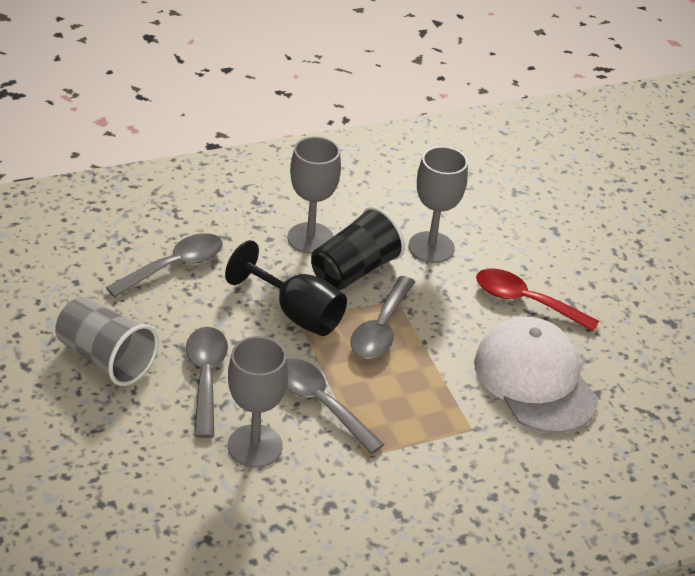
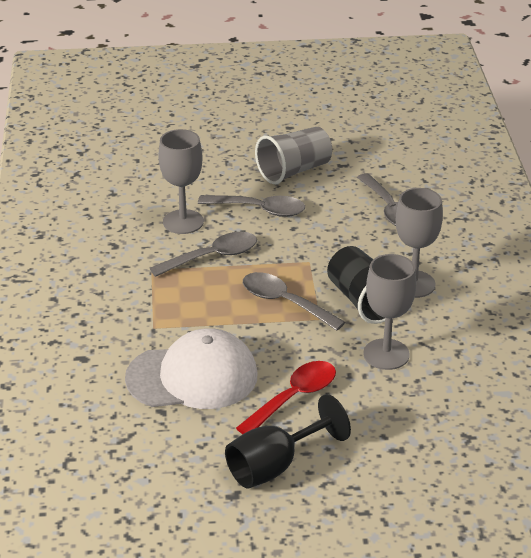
camera: 110 degrees right, 5 degrees down
black goblet [225,240,347,336] -> black goblet moved to [225,394,351,488]

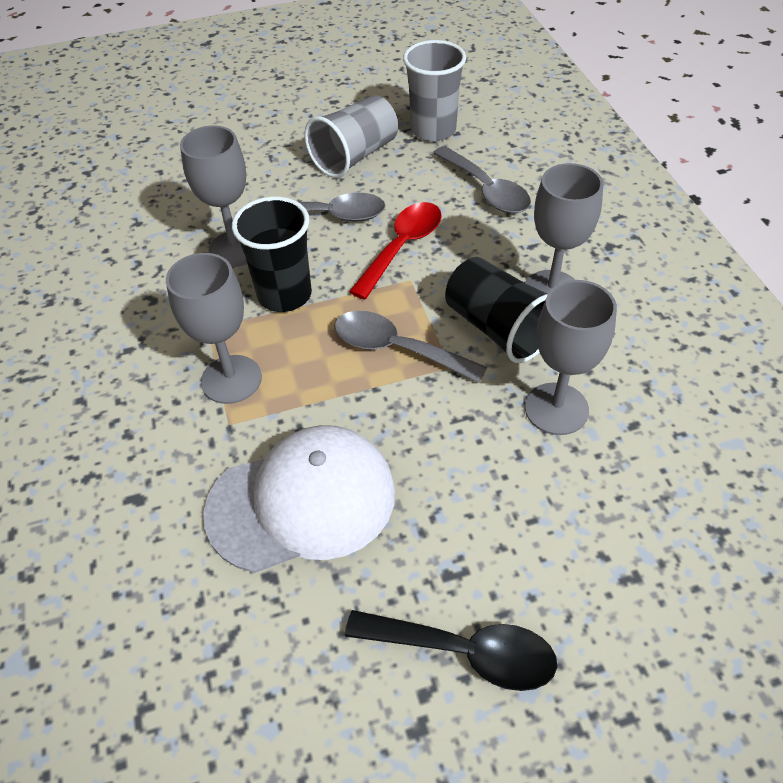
camera: 10 degrees left, 15 degrees up
grey spoon [150,232,257,277] -> black cup [232,196,312,312]
black goblet [225,394,351,488] -> black spoon [345,610,557,691]
red spoon [236,361,336,434] -> red spoon moved to [349,202,442,300]
none -> grey goblet [166,253,262,404]
none -> grey cup [403,40,466,142]

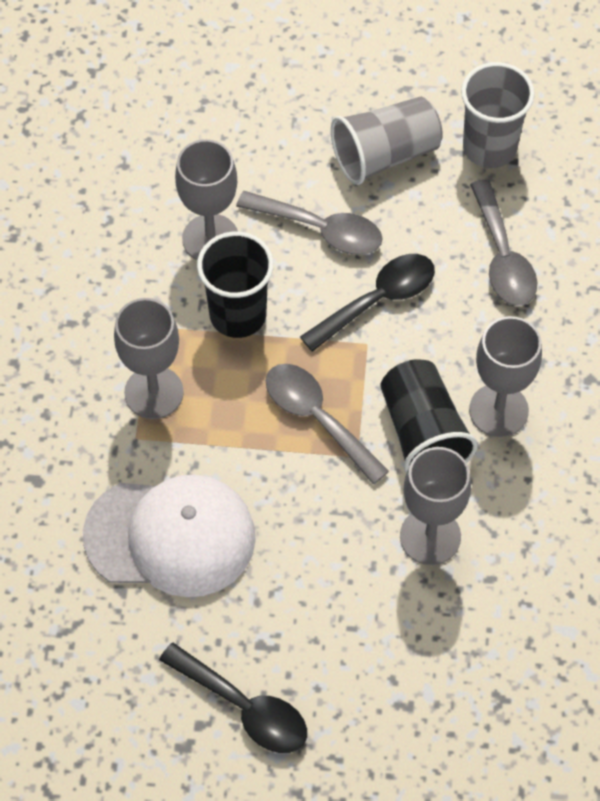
camera: 20 degrees right, 10 degrees up
red spoon [349,202,442,300] -> black spoon [300,254,435,352]

